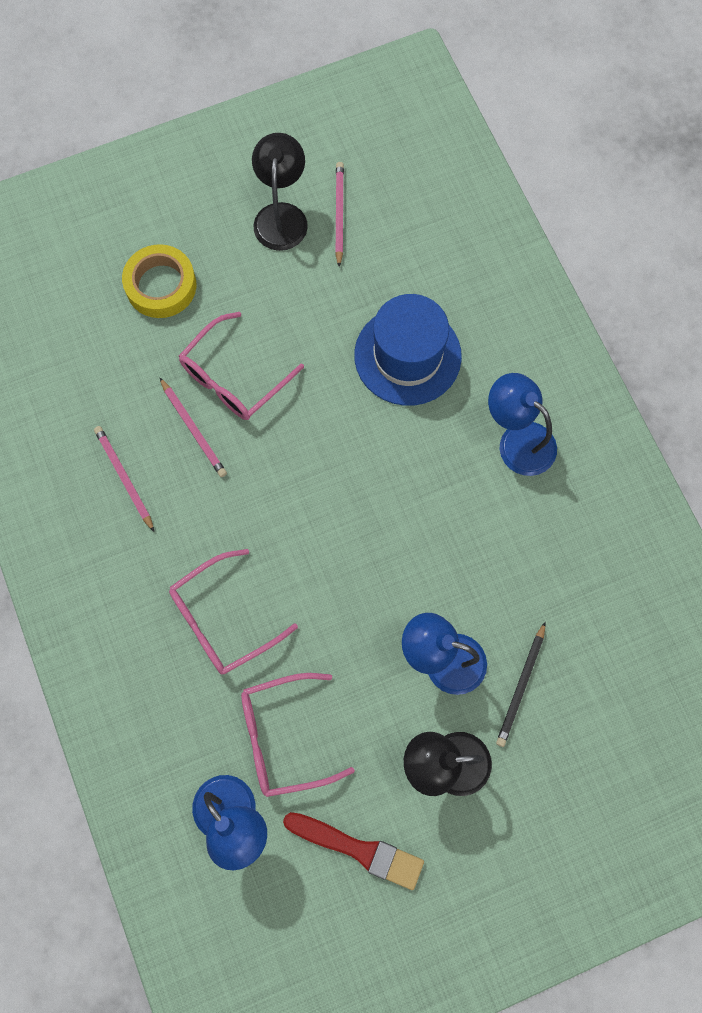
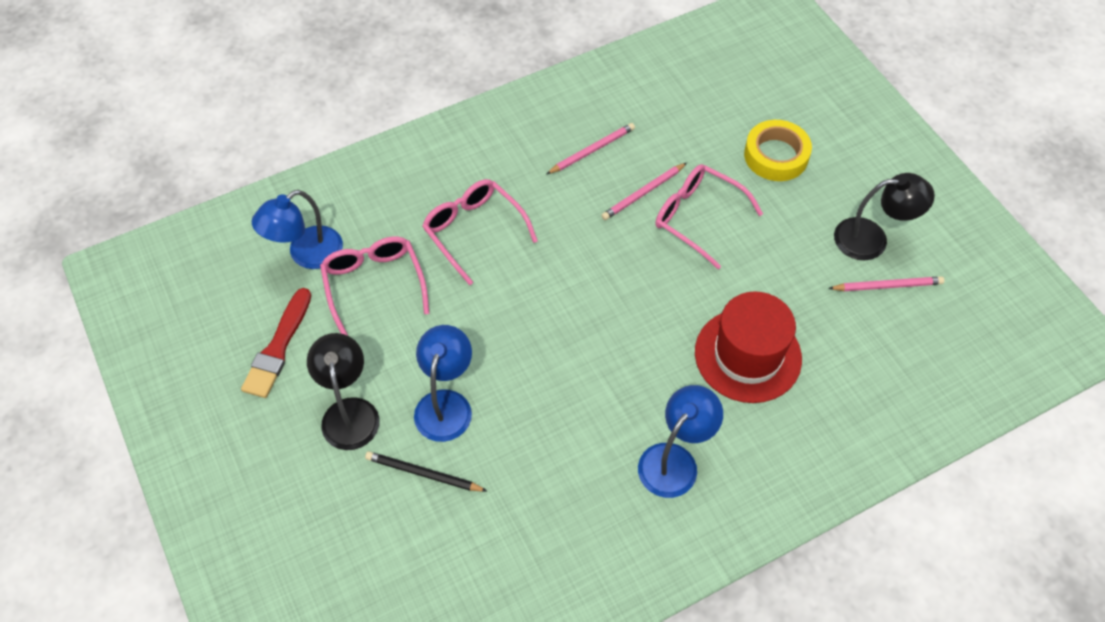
camera: 85 degrees right, 15 degrees down
blue hat [354,294,462,406] -> red hat [695,292,802,403]

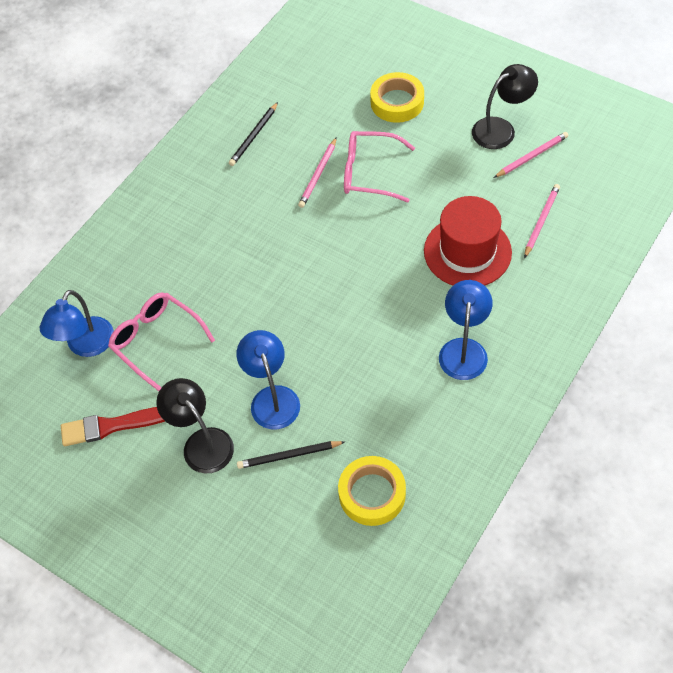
camera: 25 degrees left, 0 degrees up
red brush [241,288,311,398] -> red brush turned 90 degrees clockwise [61,407,165,446]
pink glasses [422,179,538,285] -> none
pink pencil [547,123,635,174] -> pink pencil moved to [524,184,560,258]
none -> black pencil [229,102,278,166]
none -> yellow tape [338,456,406,526]

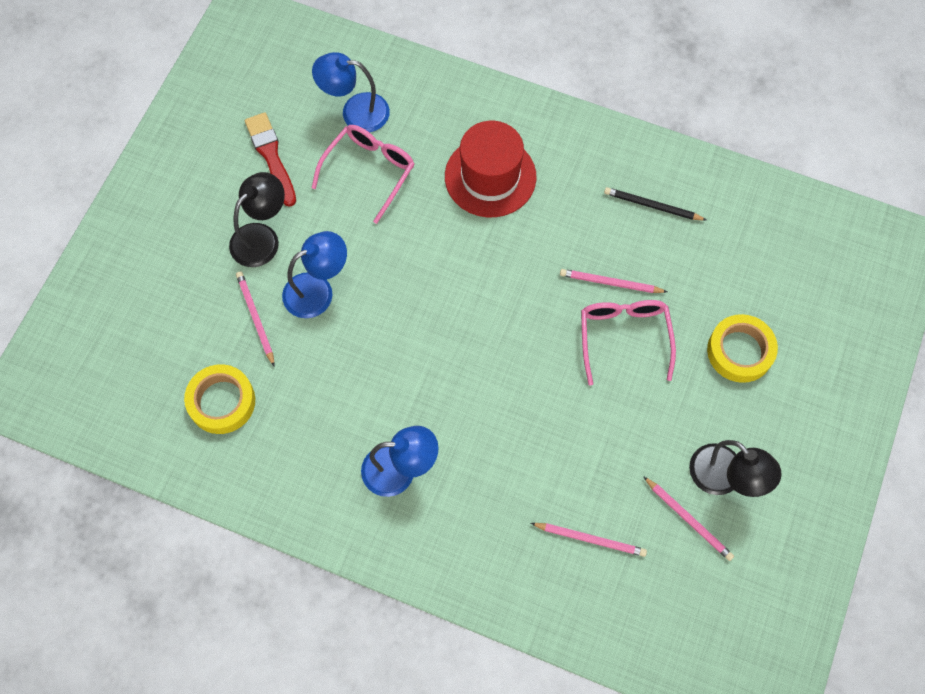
camera: 75 degrees right, 10 degrees up
black pencil [237,441,345,469] -> pink pencil [236,271,275,367]
red hat [424,196,512,286] -> red hat moved to [445,121,537,217]

